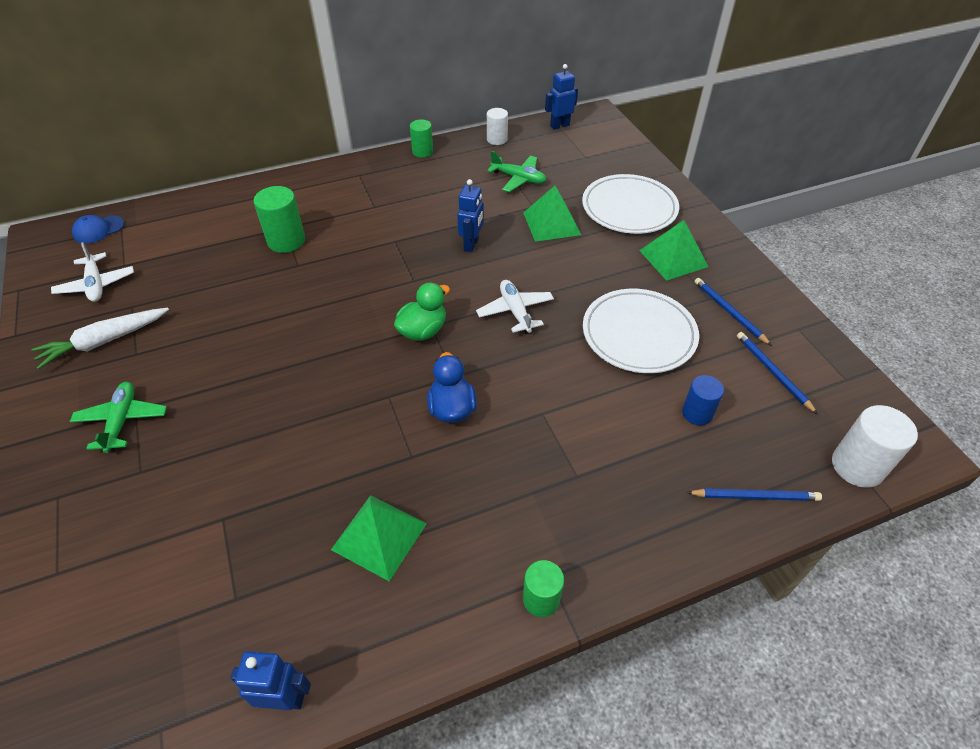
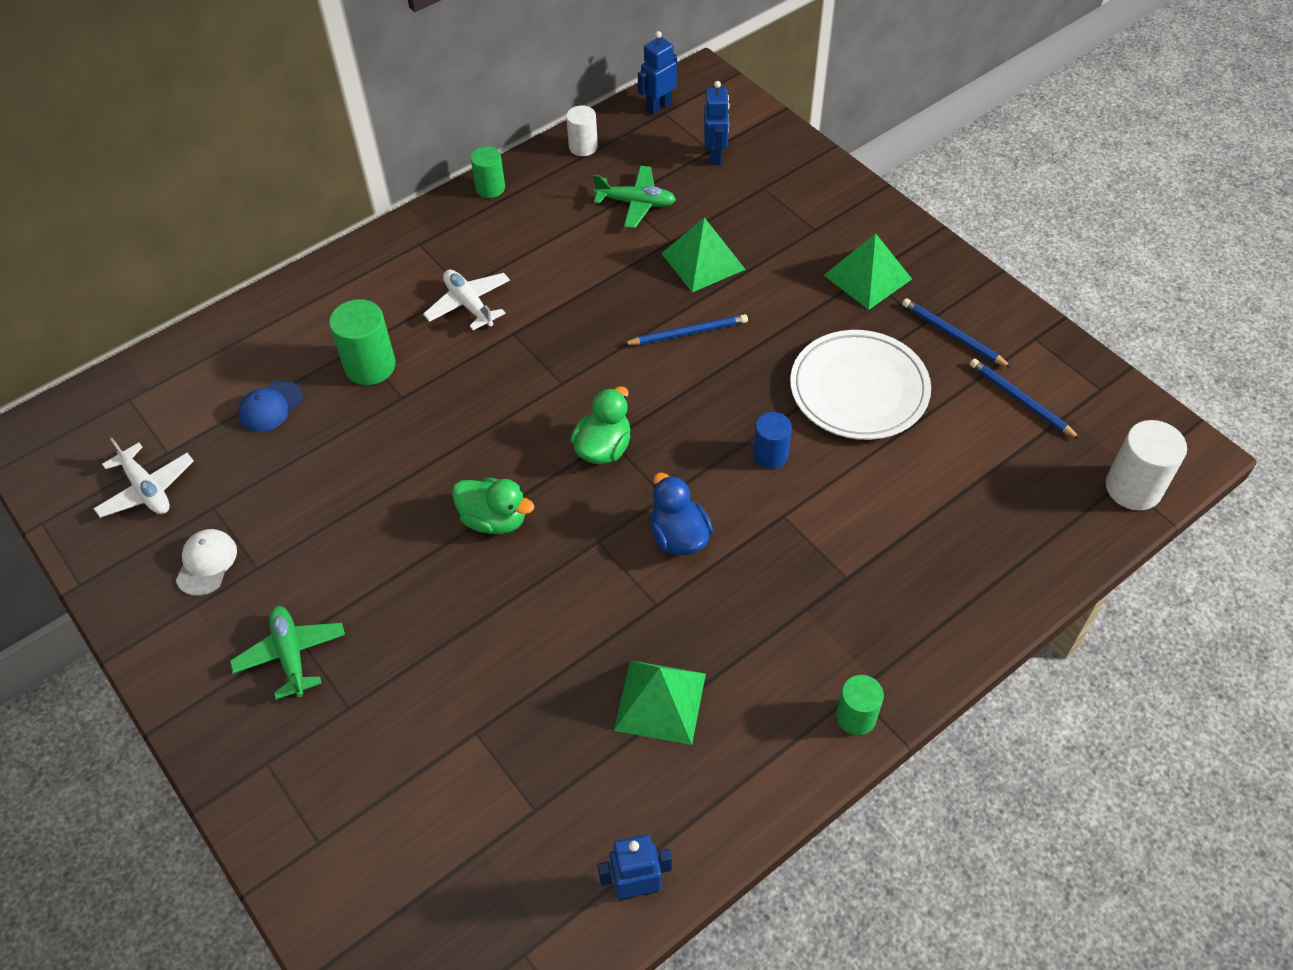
camera: 15 degrees left, 5 degrees up
white carrot [32,308,169,369] -> white cap [176,529,237,596]
blue cap [72,215,124,244] -> blue cap moved to [238,380,303,432]
blue robot [457,179,483,252] -> blue robot moved to [704,81,730,165]
white plane [476,280,554,334] -> white plane moved to [423,270,510,330]
white plate [582,174,679,234] -> none
blue cylinder [682,375,724,426] -> blue cylinder moved to [753,412,792,469]
blue pencil [686,488,822,501] -> blue pencil moved to [623,314,748,345]
none -> green duck [452,478,534,534]

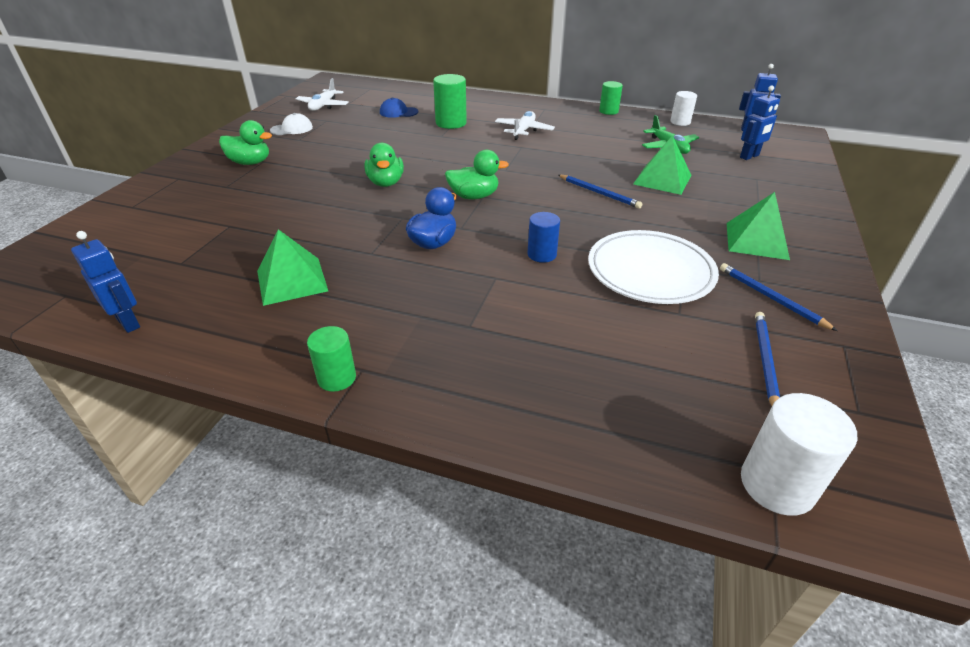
camera: 55 degrees right, 15 degrees down
green plane [230,606,345,700] -> green duck [219,120,272,165]
blue pencil [902,299,1012,368] -> blue pencil turned 45 degrees counterclockwise [720,263,838,331]

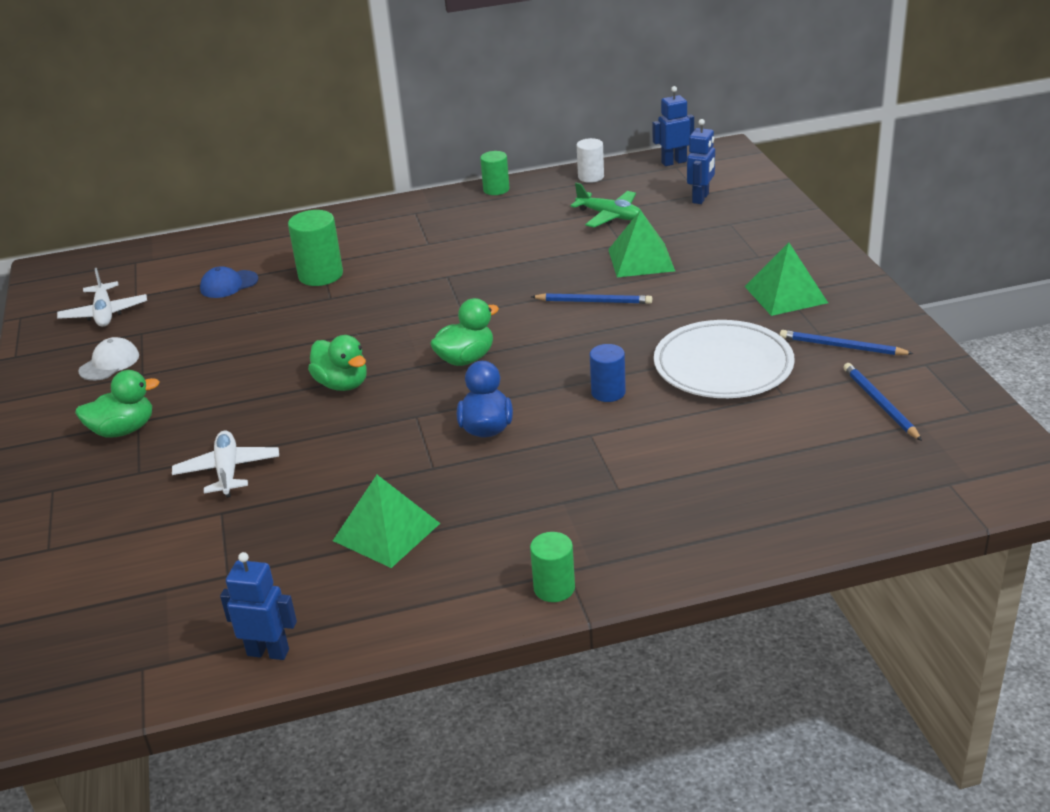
camera: 30 degrees left, 5 degrees down
white plane [495,111,555,140] -> white plane moved to [172,431,279,498]
white cylinder [741,393,858,516] -> none

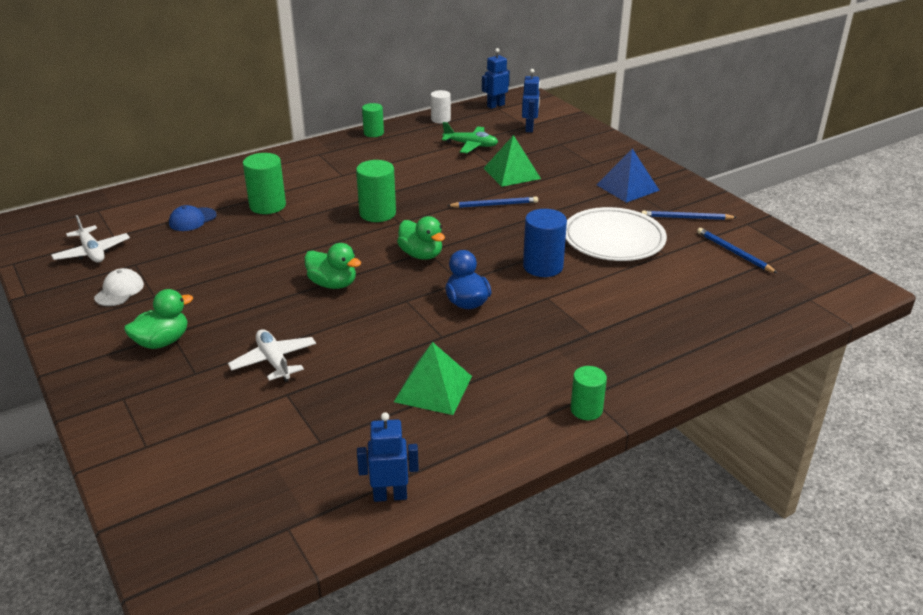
camera: 20 degrees left, 0 degrees up
green duck [430,298,499,366] -> green duck turned 105 degrees clockwise [397,216,445,260]
blue cylinder [590,344,626,402] -> blue cylinder [523,209,567,277], size x1.55
green pyramid [745,243,828,316] -> blue pyramid [596,149,660,203]
none -> green cylinder [356,160,396,222]

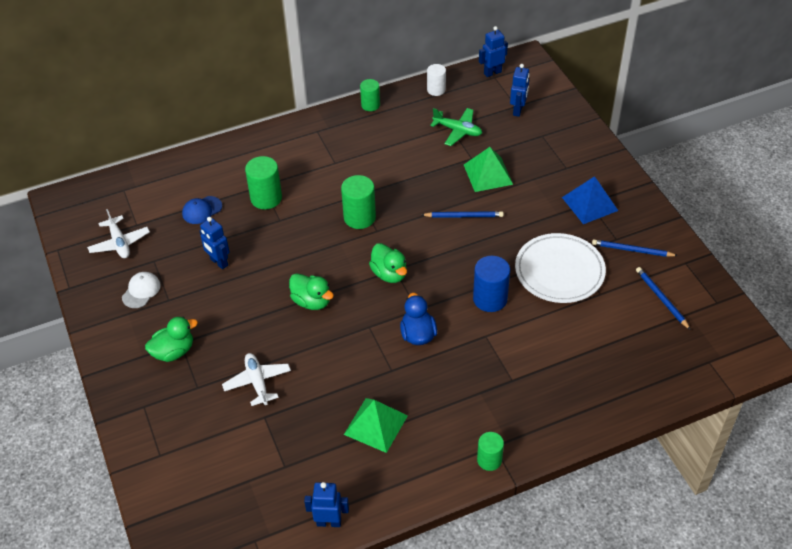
camera: 10 degrees right, 15 degrees up
none -> blue robot [200,217,230,269]

